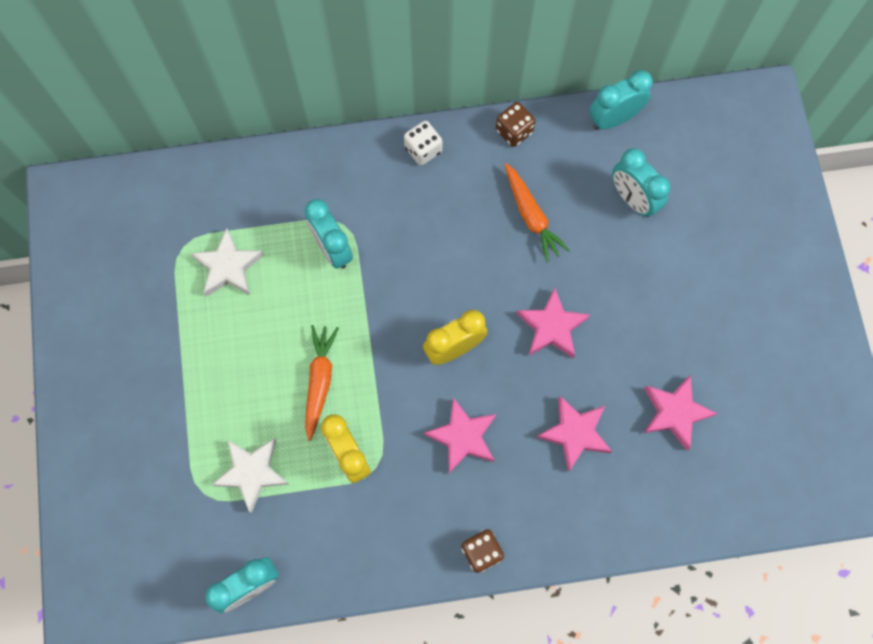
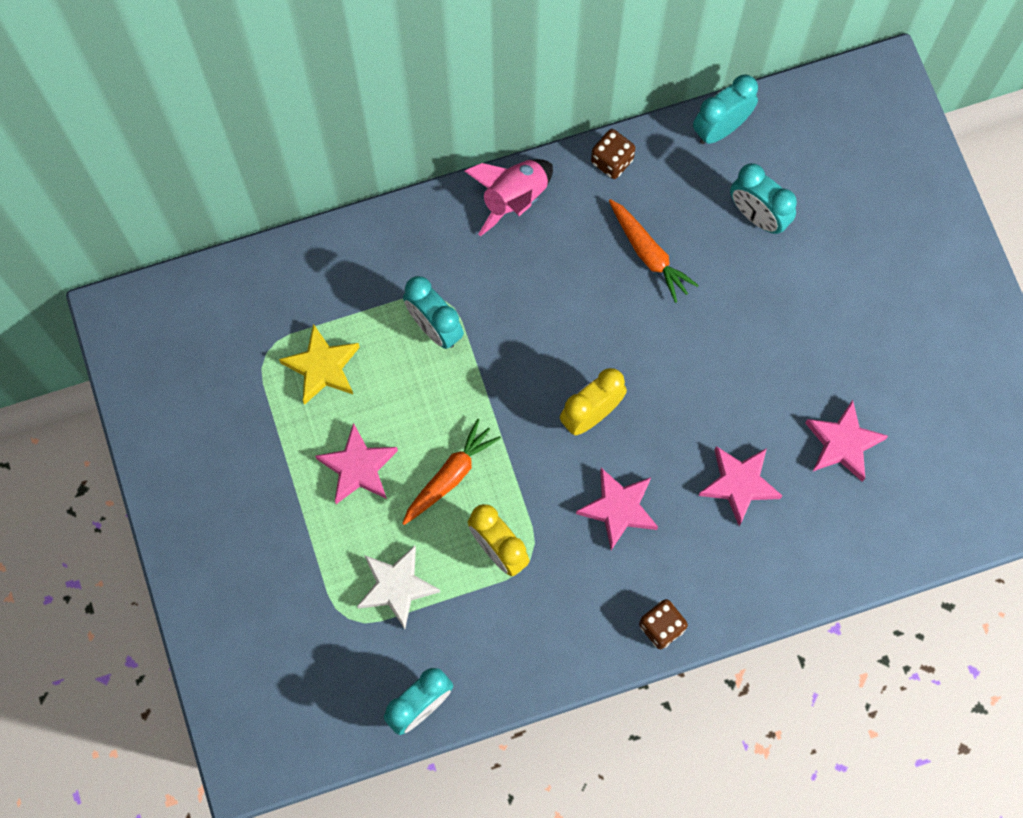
camera: 10 degrees left, 0 degrees up
white star [191,228,264,297] -> yellow star [279,324,360,405]
orange carrot [305,325,339,441] -> orange carrot turned 45 degrees clockwise [402,419,501,525]
white dice [404,121,442,165] -> pink rocket [465,159,553,236]
pink star [516,288,590,358] -> pink star moved to [315,423,398,504]

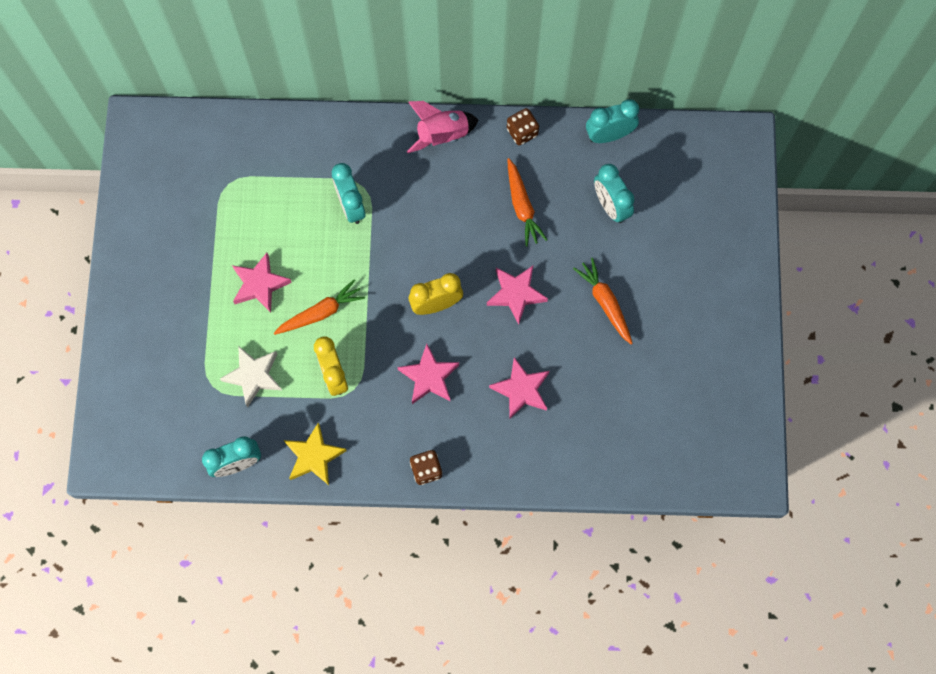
camera: 20 degrees right, 0 degrees up
yellow star [279,324,360,405] -> yellow star moved to [284,423,347,485]
pink star [805,400,888,482] -> pink star moved to [487,266,548,325]
none -> orange carrot [573,258,633,345]

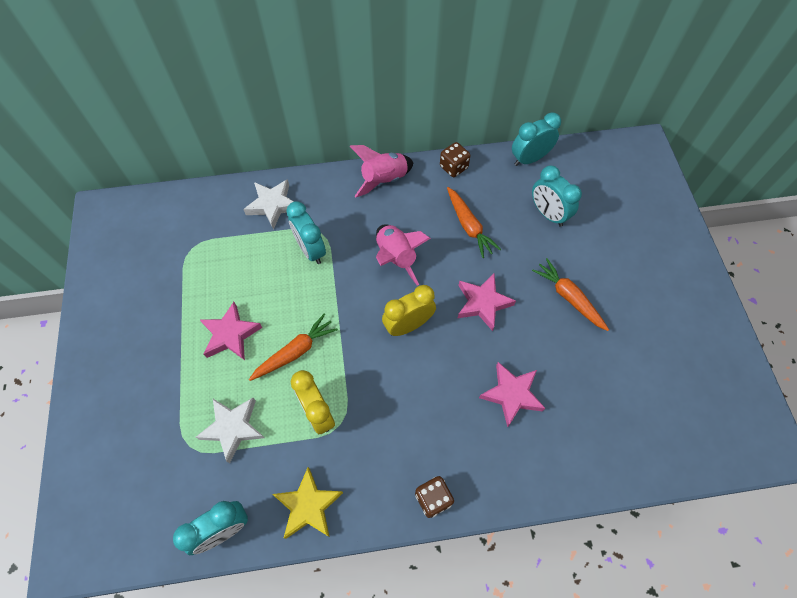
camera: 10 degrees left, 10 degrees down
pink star [397,344,459,404] -> none
none -> white star [243,179,294,229]
none -> pink rocket [376,224,431,286]

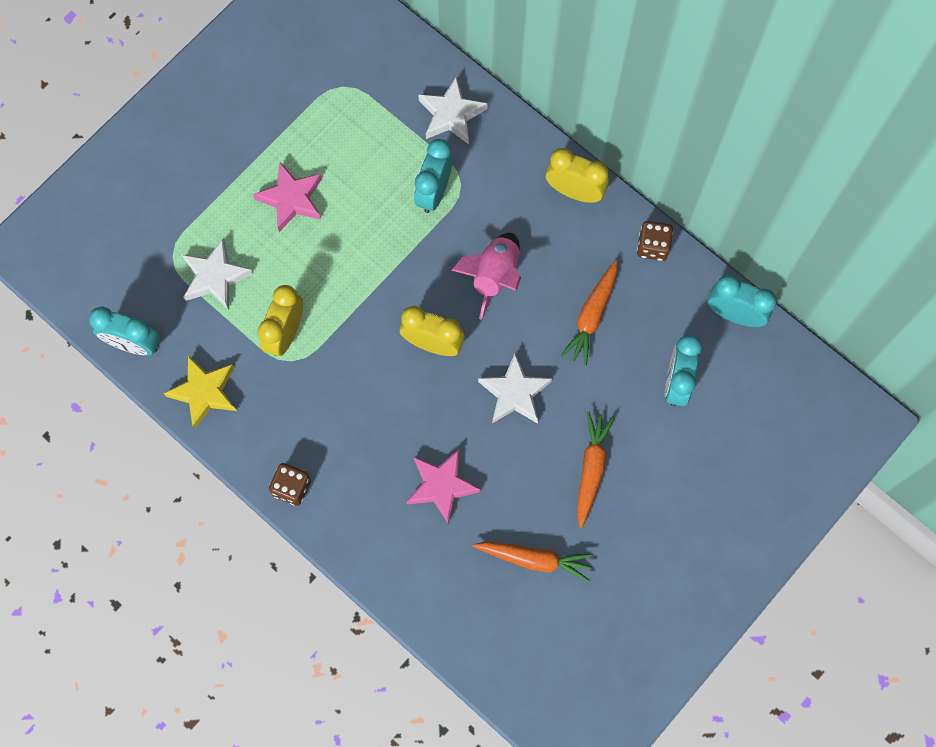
camera: 50 degrees right, 10 degrees up
orange carrot [249,314,338,381] -> orange carrot moved to [473,542,594,582]
pink rocket [350,145,414,197] -> yellow clock [546,148,609,203]
pink star [458,274,516,331] -> white star [478,354,552,424]

